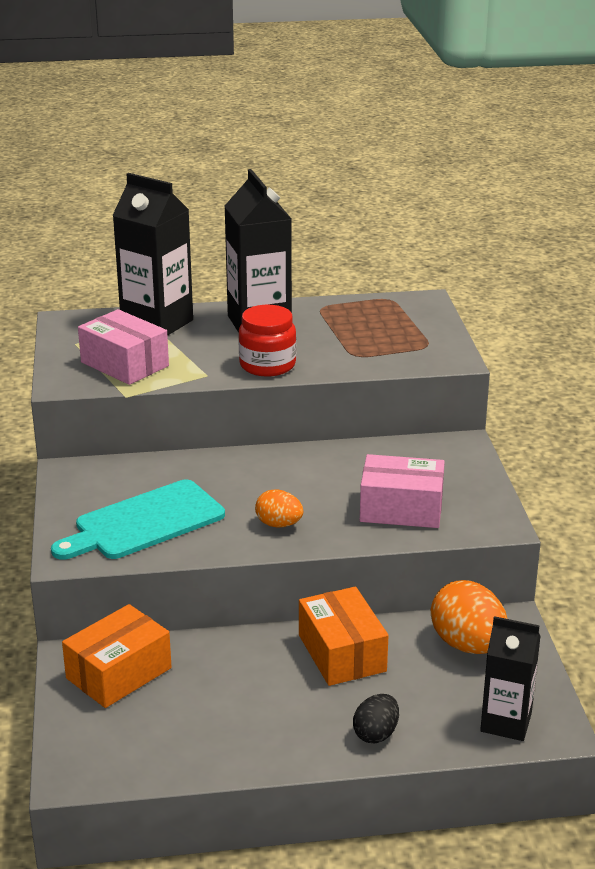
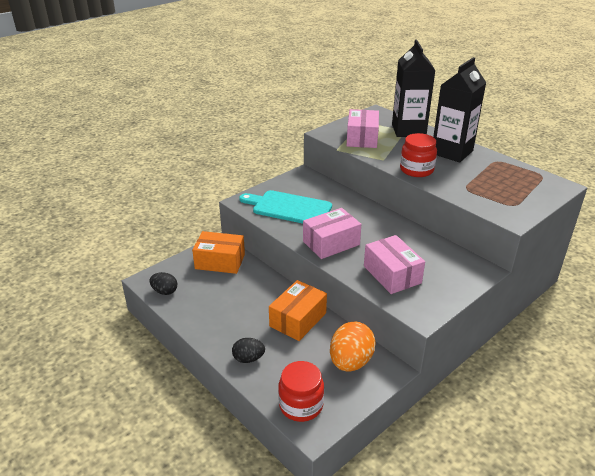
camera: 55 degrees right, 5 degrees up
orange egg [255,489,303,527] -> pink box [303,208,361,259]
black carton [480,616,541,741] -> red jar [278,361,324,422]
none -> black egg [149,272,177,295]

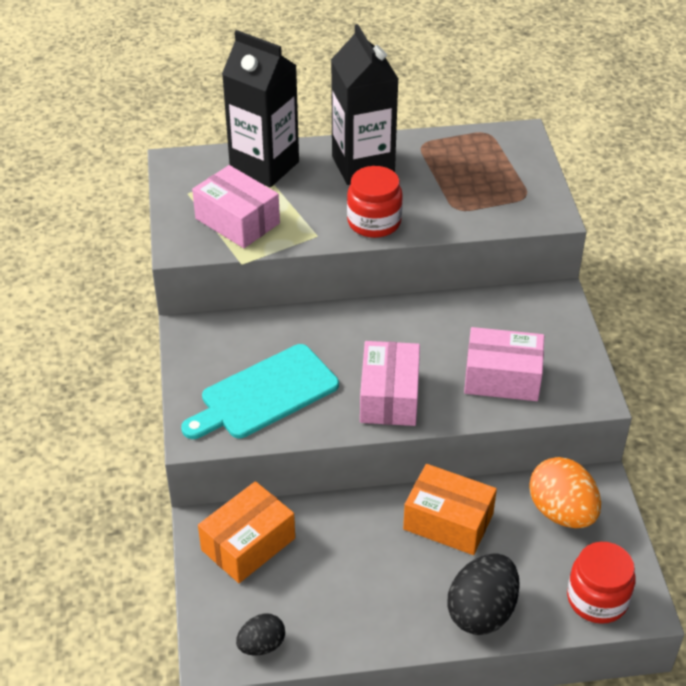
camera: 55 degrees left, 10 degrees up
black egg [232,338,265,363] -> black egg [447,553,520,635], size x1.74
orange box [269,280,327,341] -> orange box turned 45 degrees counterclockwise [403,464,497,555]

